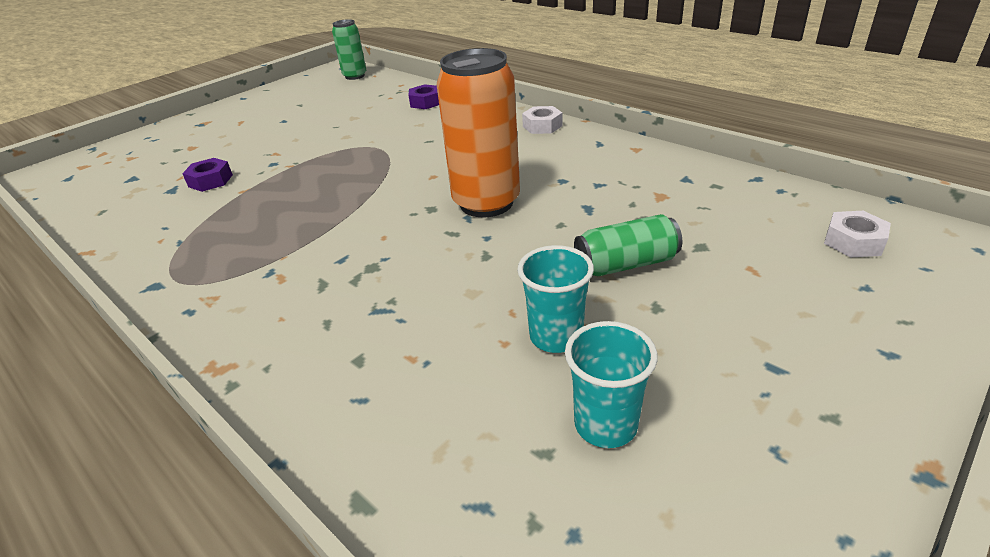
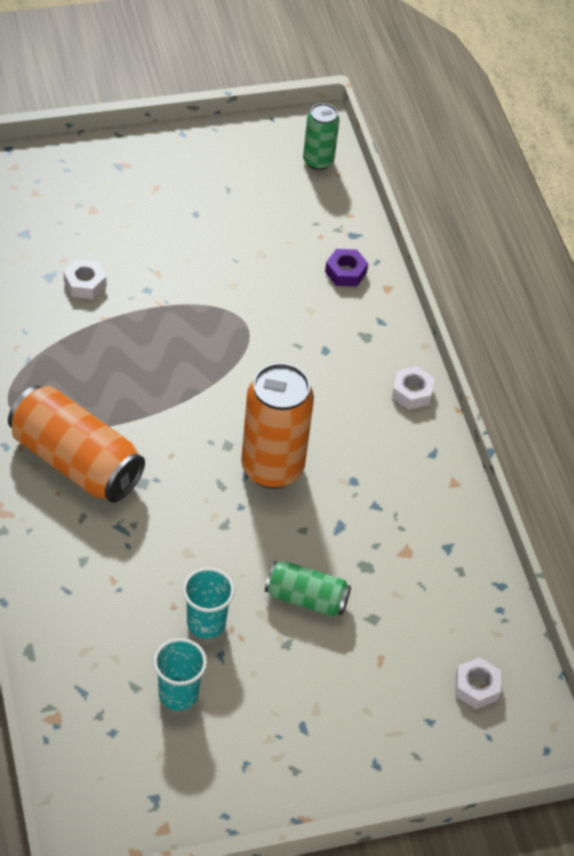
camera: 25 degrees right, 15 degrees up
purple nut [182,158,233,192] -> white nut [64,259,106,299]
none -> orange can [8,385,145,503]

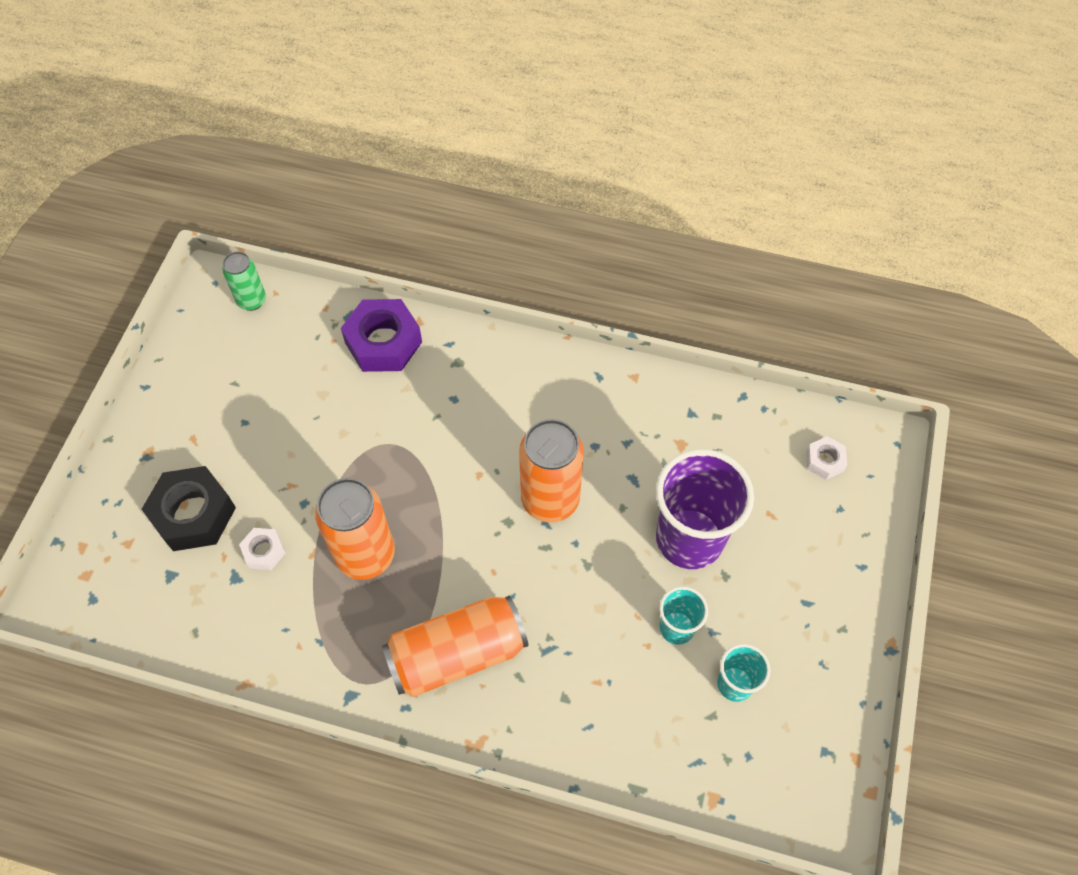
camera: 55 degrees left, 10 degrees up
green can [265,561,351,617] -> purple cup [656,449,754,569]
purple nut [325,249,368,287] -> purple nut [341,299,422,372], size x1.97
white nut [392,366,435,410] -> none
none -> black nut [142,466,236,551]
none -> orange can [315,478,395,580]

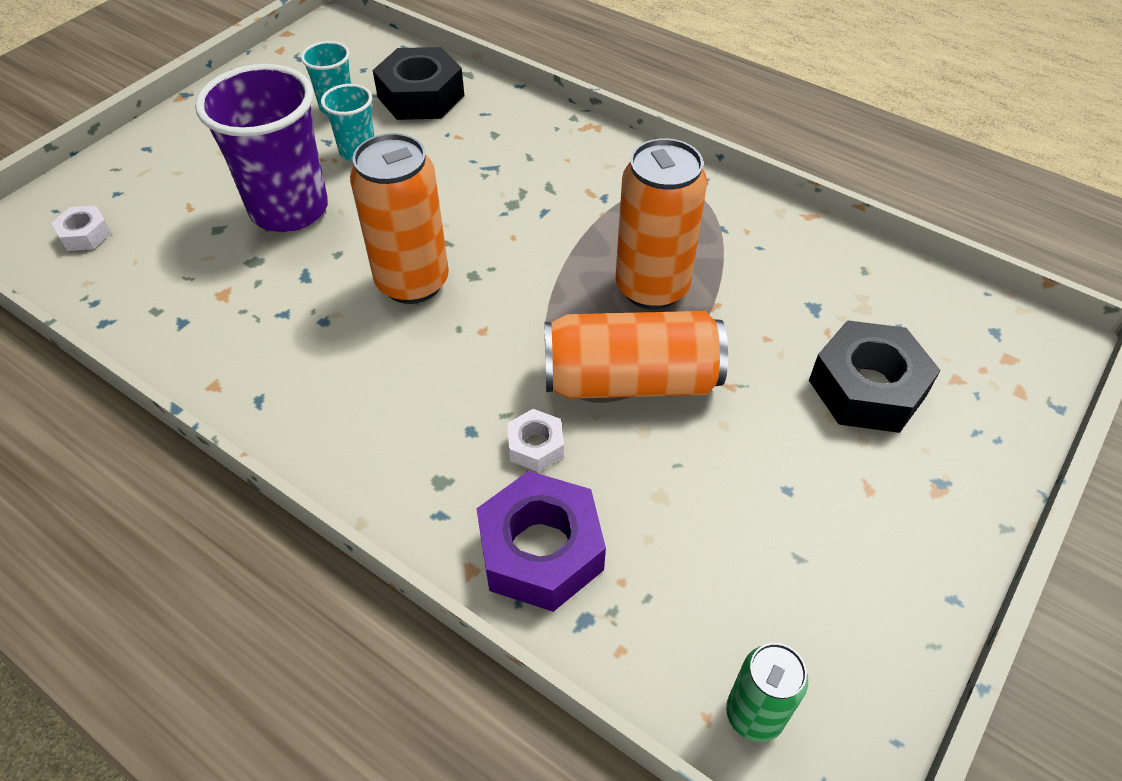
camera: 160 degrees left, 10 degrees down
white nut [239,528,286,570] -> white nut moved to [507,409,564,472]
orange can [382,595,528,697] -> orange can moved to [544,311,728,399]
none -> black nut [373,47,464,120]

